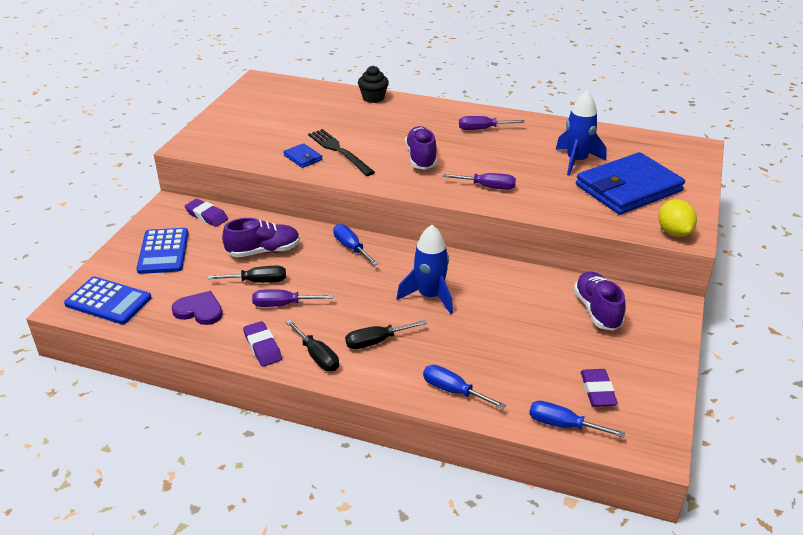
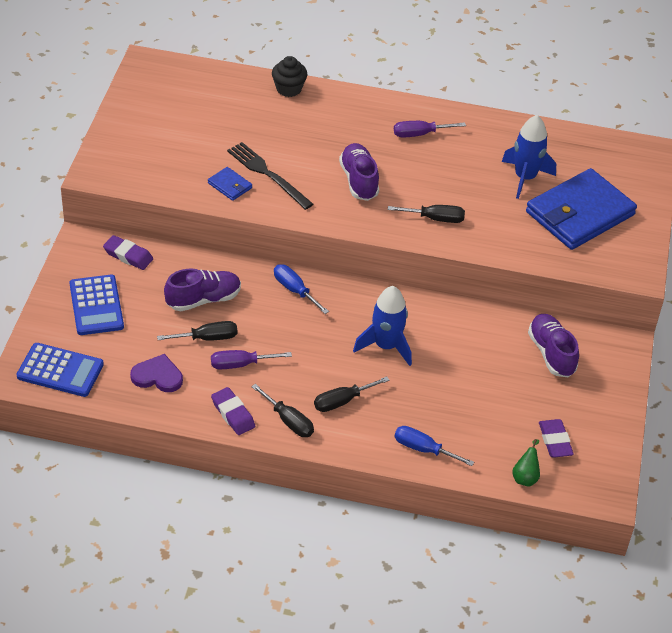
camera: 10 degrees left, 10 degrees up
purple screwdriver [443,173,516,190] -> black screwdriver [388,205,465,223]
blue screwdriver [529,401,625,438] -> green pear [512,439,540,487]
yellow lemon [658,199,697,237] -> none

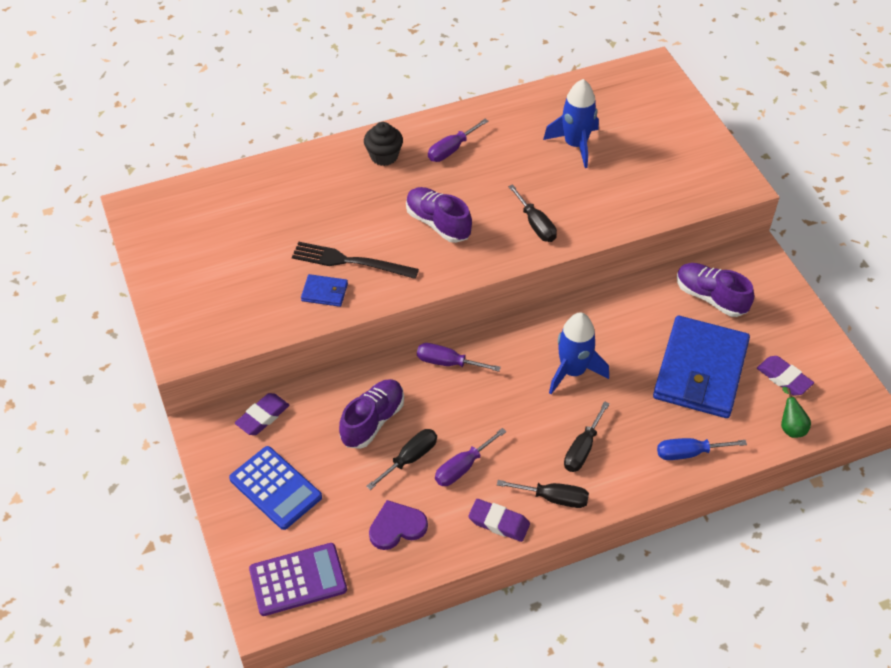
camera: 30 degrees left, 5 degrees up
blue calculator [16,343,104,397] -> purple calculator [249,543,347,616]
purple eraser [103,235,153,270] -> purple eraser turned 45 degrees counterclockwise [235,393,289,435]
black cupcake [272,56,308,97] -> black cupcake moved to [364,122,403,166]
blue screwdriver [274,264,329,314] -> purple screwdriver [417,343,501,372]
black screwdriver [388,205,465,223] -> black screwdriver turned 90 degrees clockwise [508,184,557,242]
blue wallet [526,168,637,250] -> blue wallet moved to [653,316,750,418]

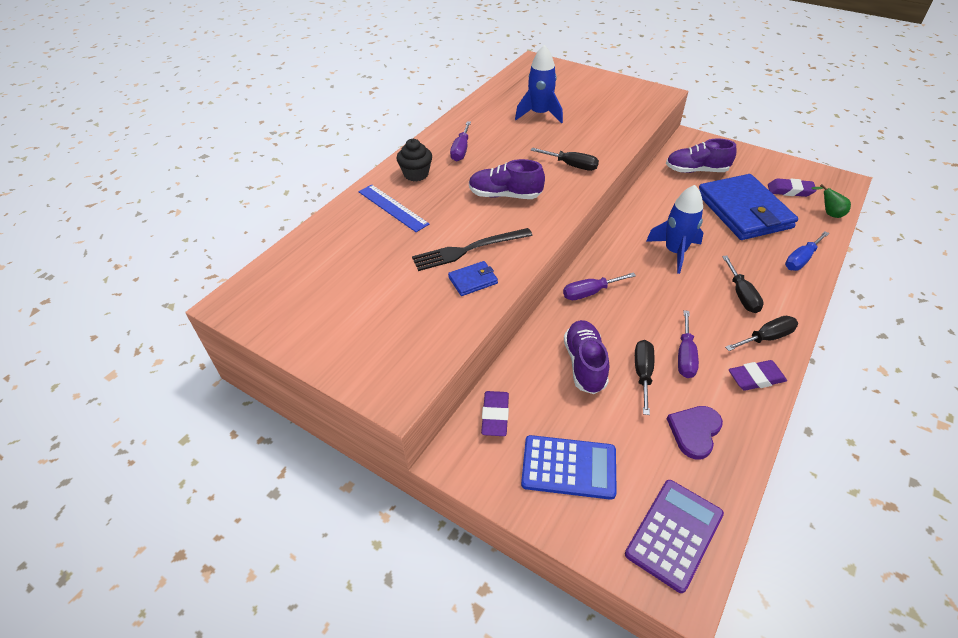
camera: 35 degrees left, 5 degrees down
none -> blue ruler [358,184,429,232]

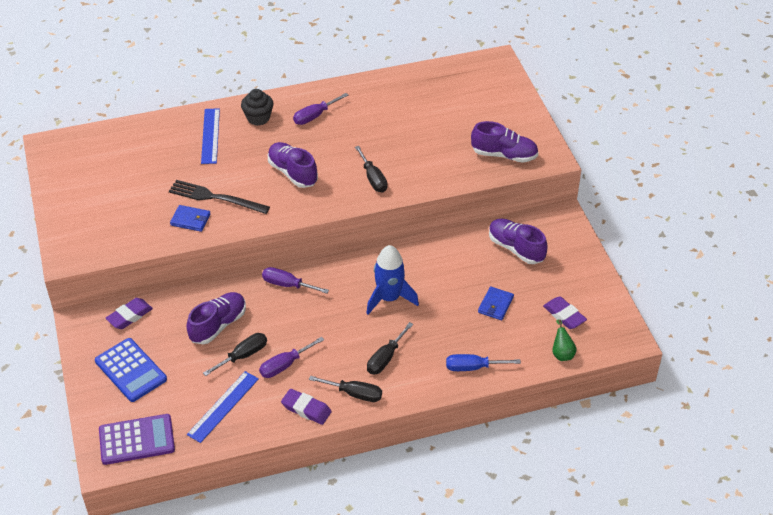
camera: 40 degrees right, 0 degrees up
blue rocket [515,45,563,123] -> none
purple heart [667,406,723,459] -> blue ruler [187,371,259,443]
blue wallet [699,174,798,240] -> blue wallet [478,286,514,320], size x0.41
none -> purple shoe [471,121,538,163]

